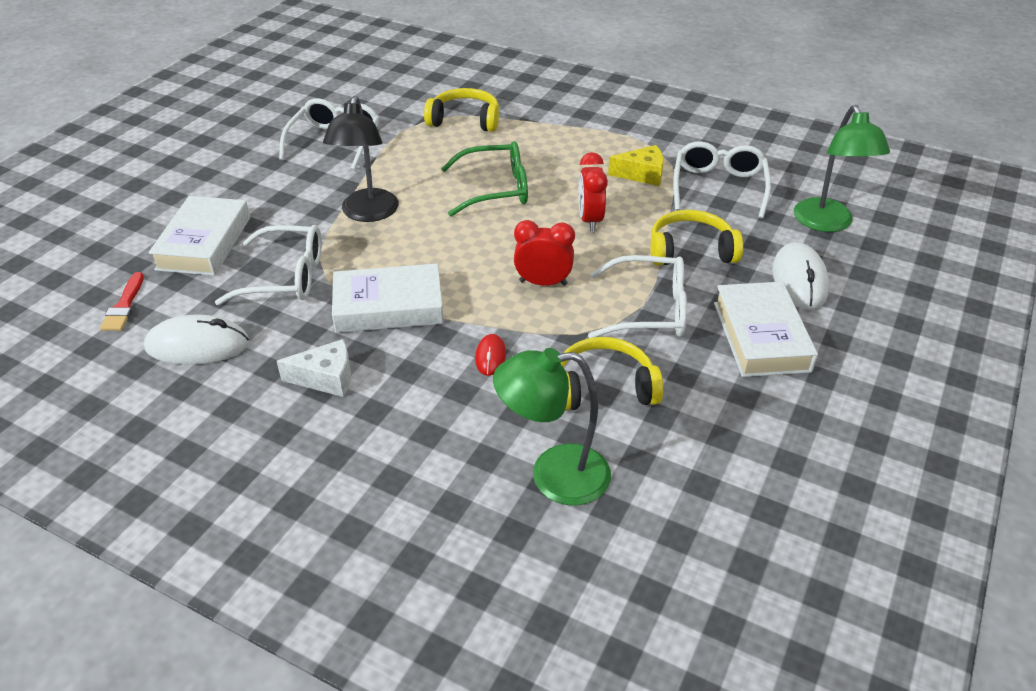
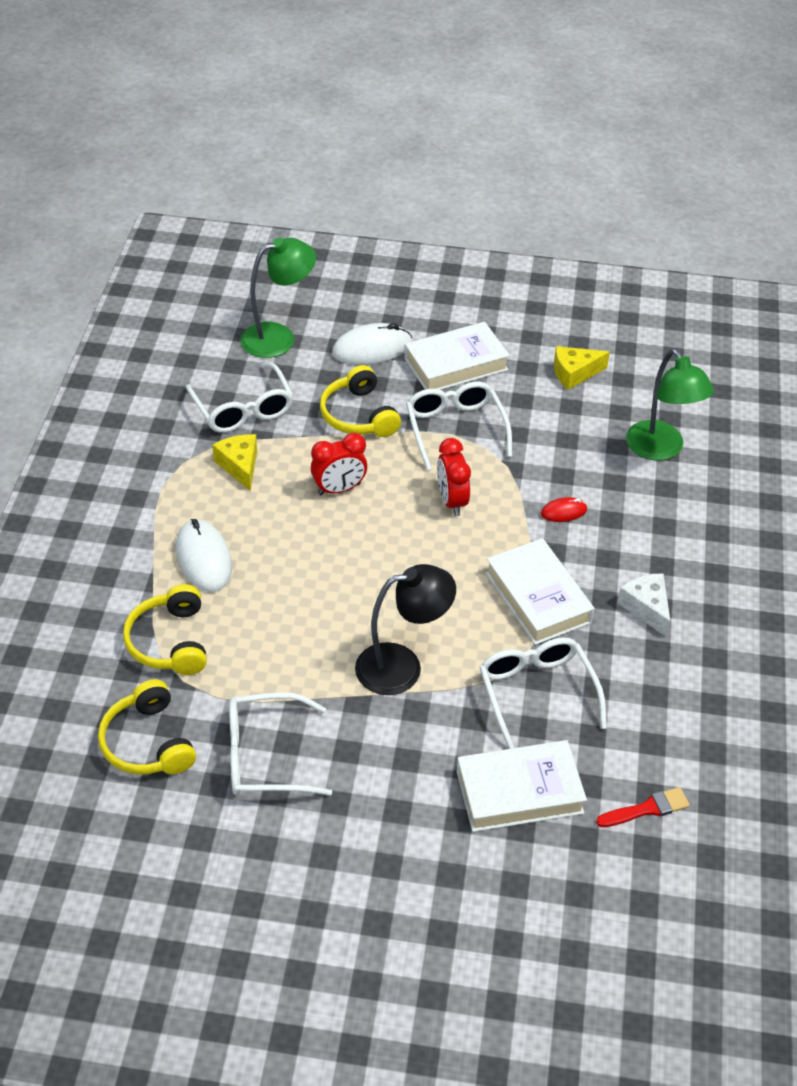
camera: 110 degrees left, 5 degrees up
white mouse [144,314,249,365] -> white mouse moved to [176,519,232,592]
green glasses [441,141,528,216] -> none
yellow headphones [560,337,663,411] -> yellow headphones moved to [98,679,196,774]
white glasses [673,141,771,218] -> white glasses turned 105 degrees counterclockwise [186,363,293,433]
none -> yellow cheese [554,346,610,390]

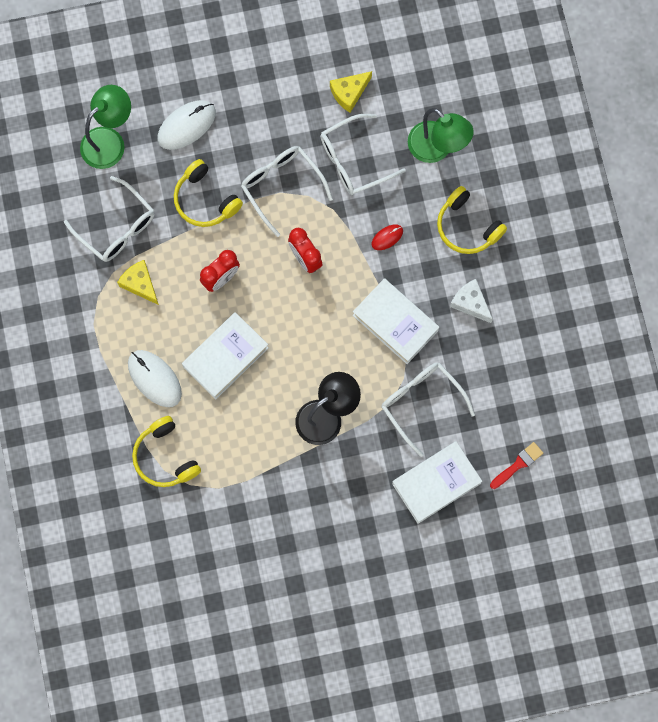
camera: 20 degrees left, 30 degrees up
yellow headphones [98,679,196,774] -> yellow headphones moved to [437,186,507,254]
white glasses [229,692,332,796] -> white glasses moved to [320,114,406,195]
white book [404,322,510,390] -> white book moved to [182,312,269,399]

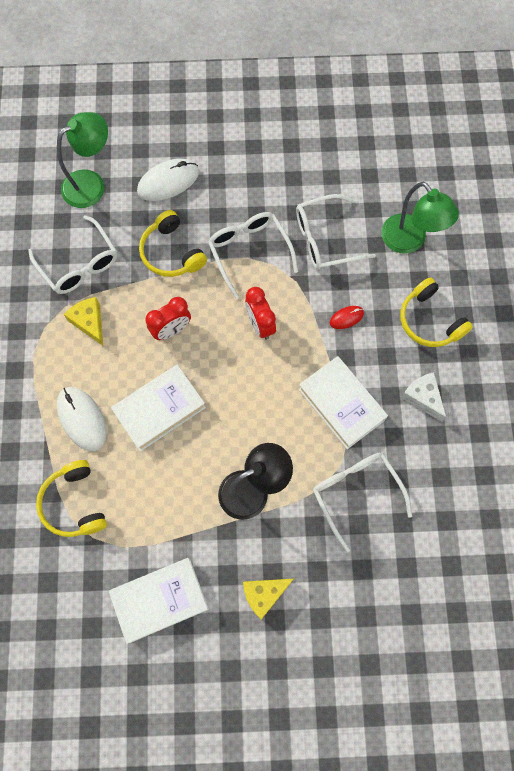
camera: 10 degrees right, 5 degrees down
yellow cheese [330,71,372,113] -> yellow cheese moved to [243,579,293,619]
white book [392,441,482,524] -> white book moved to [109,558,209,644]
red brush [490,442,543,489] -> none

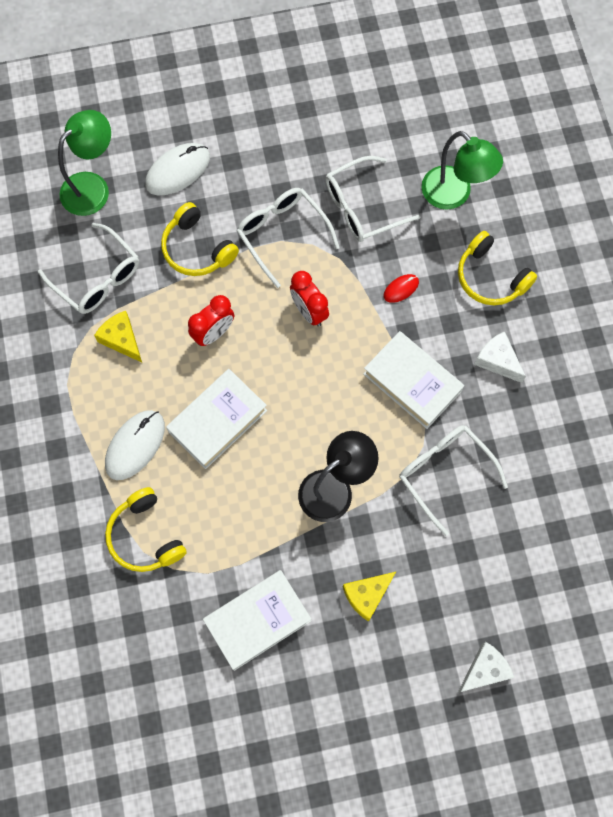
camera: 10 degrees left, 0 degrees up
white mouse [57,387,107,452] -> white mouse turned 75 degrees clockwise [105,410,165,480]
none -> white cheese [458,642,515,693]

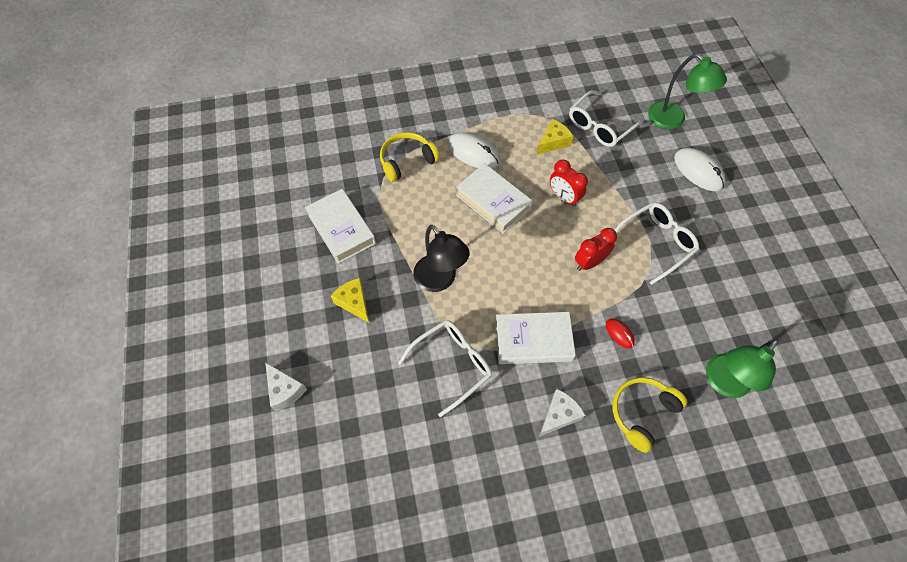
camera: 90 degrees right, 10 degrees down
yellow headphones [161,202,239,276] -> none
white glasses [326,156,421,242] -> none
white book [363,331,464,429] -> white book turned 45 degrees clockwise [495,312,576,364]

